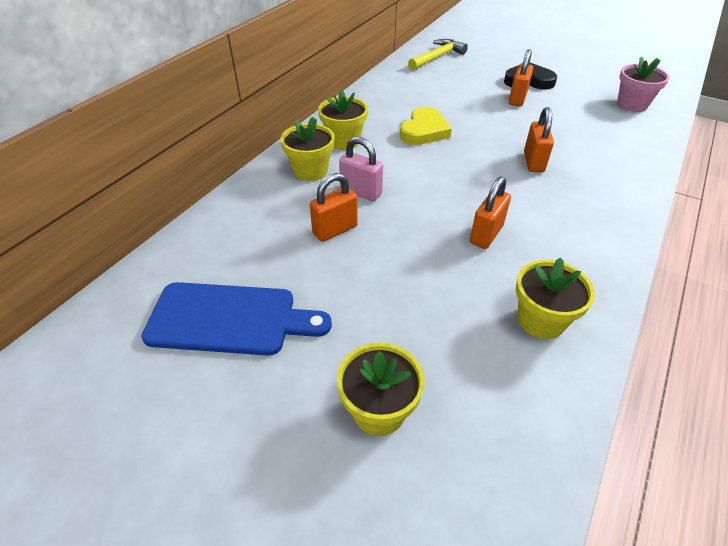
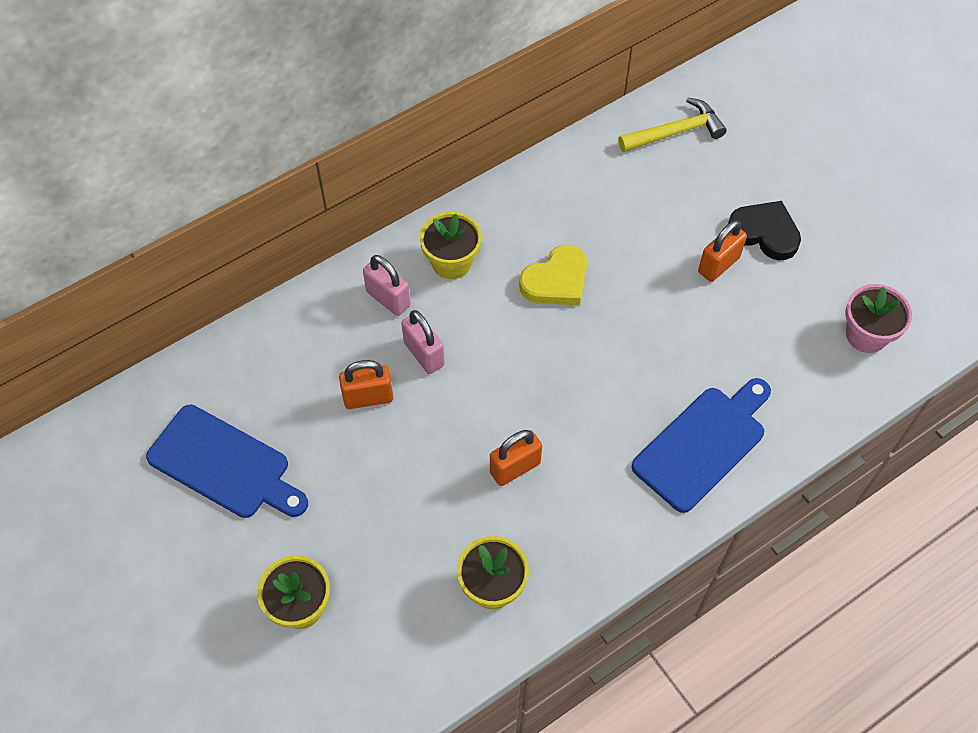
camera: 25 degrees right, 15 degrees up
yellow flower pot [280,117,335,181] -> pink padlock [363,255,411,316]
orange padlock [524,107,554,172] -> none
none -> blue cutting board [632,378,771,513]

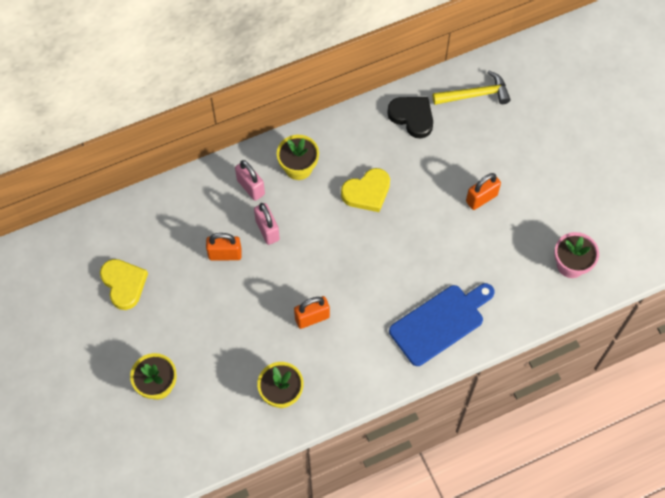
camera: 10 degrees right, 5 degrees up
blue cutting board [146,404,308,518] -> yellow heart [100,259,148,310]
black heart [728,201,801,260] -> black heart moved to [387,97,433,138]

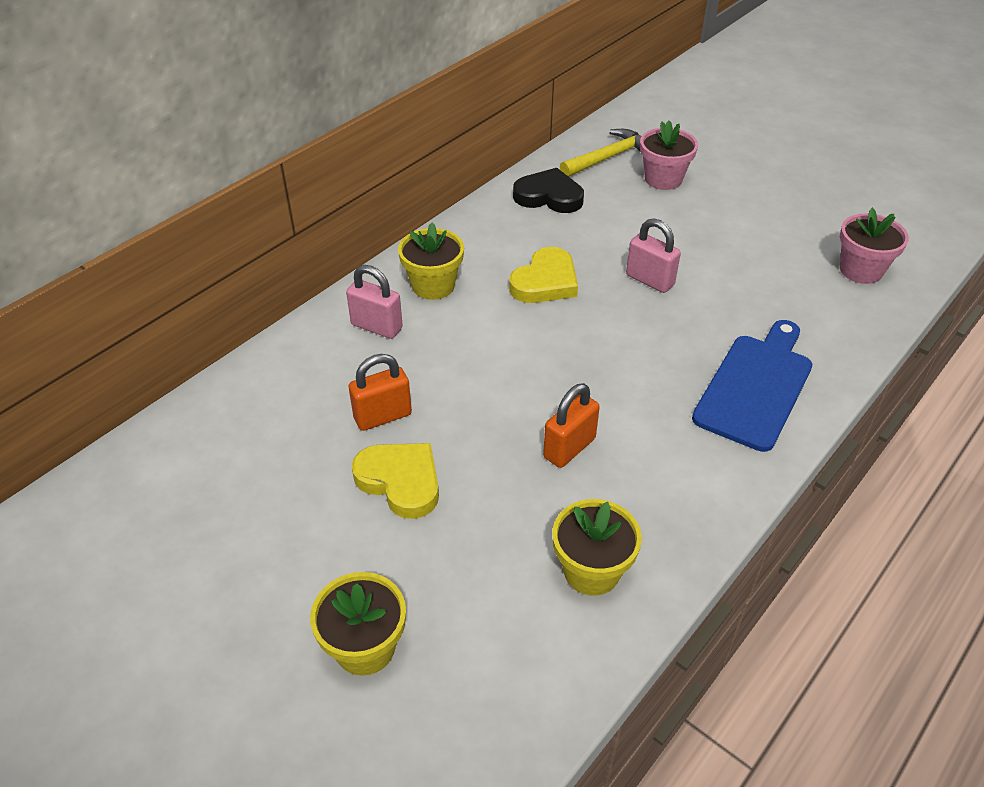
camera: 25 degrees left, 20 degrees down
yellow heart [100,259,148,310] -> yellow heart moved to [352,443,439,519]
pink padlock [254,203,280,245] -> pink padlock moved to [626,218,681,293]
orange padlock [466,173,501,210] -> none
none -> pink flower pot [640,120,698,190]

